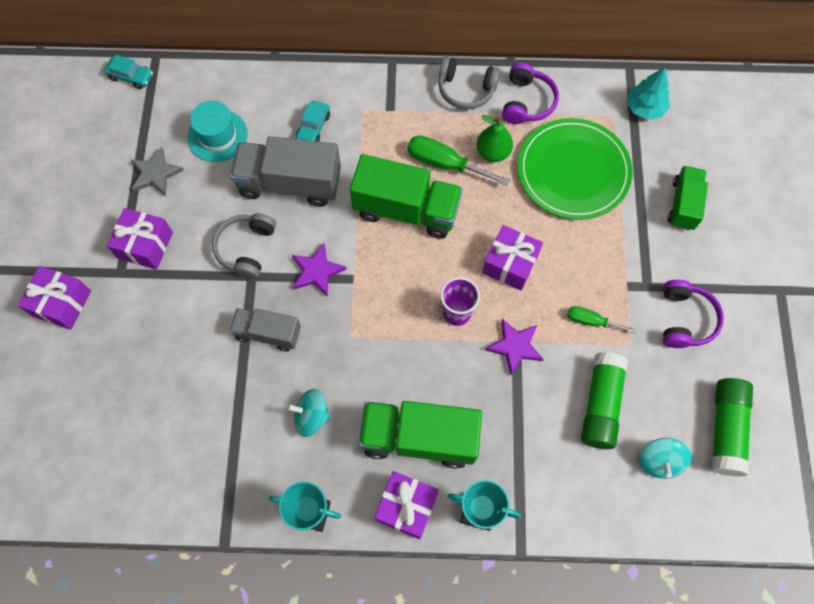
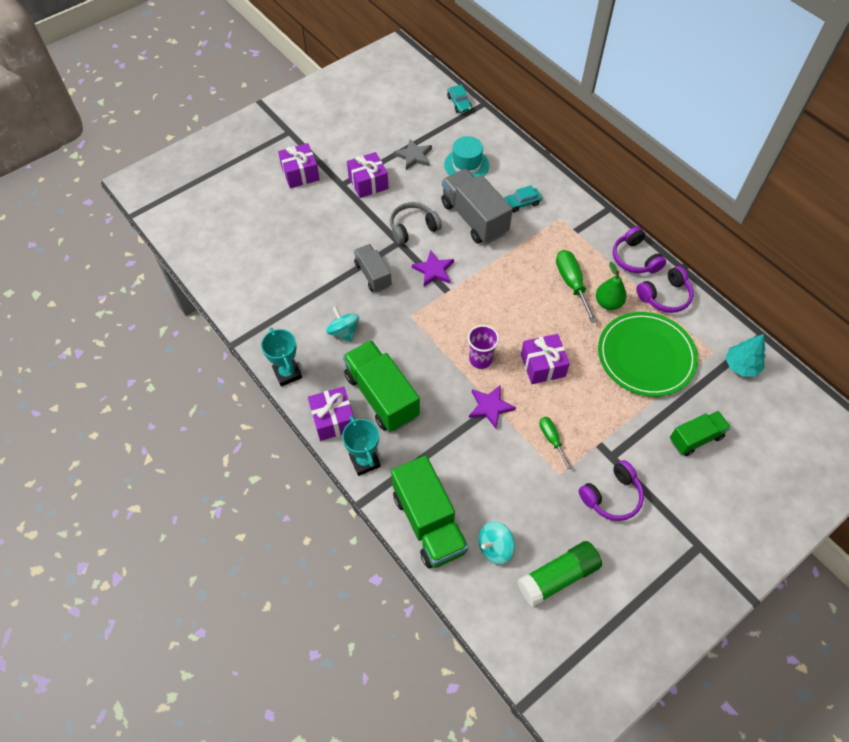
camera: 50 degrees right, 10 degrees down
green truck [350,154,463,238] -> green truck moved to [391,455,468,569]
grey headphones [439,56,501,110] -> purple headphones [613,226,666,273]
green glue stick [581,352,628,449] -> none

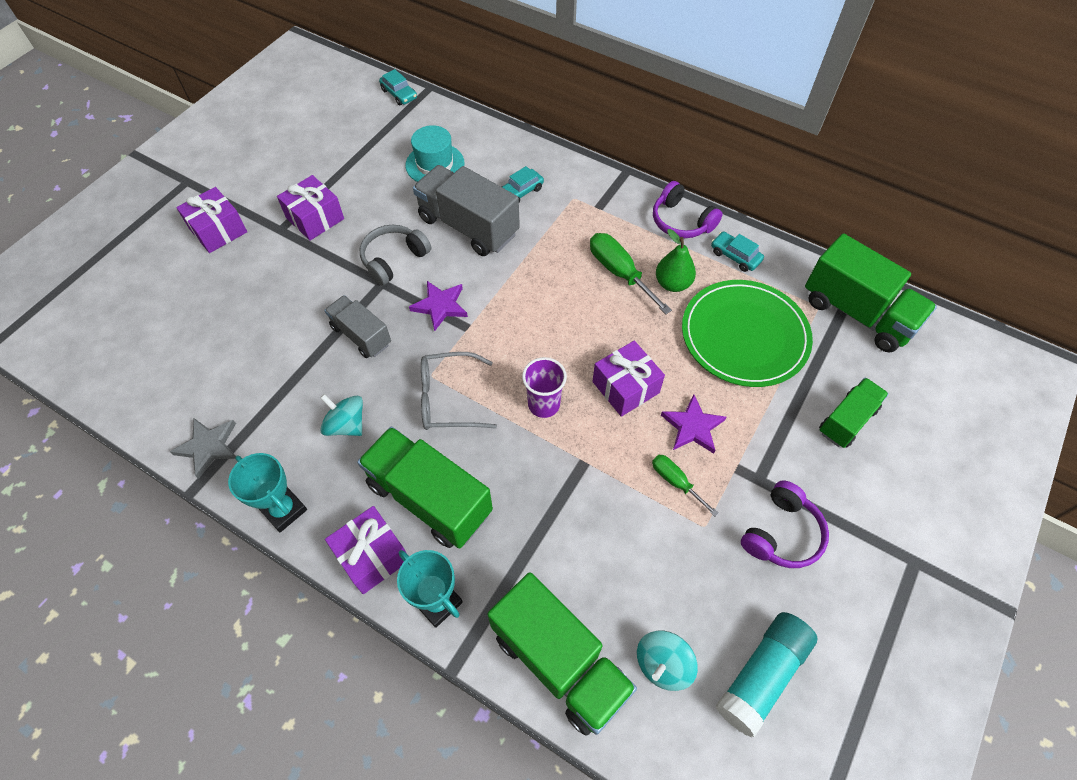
camera: 20 degrees left, 0 degrees up
grey star [394,139,432,170] -> grey star moved to [170,418,236,479]
purple star [469,385,516,429] -> purple star moved to [661,395,726,454]
green glue stick [517,541,602,607] -> turquoise glue stick [716,612,818,738]
purple headphones [636,266,694,313] -> turquoise car [711,232,764,272]
turquoise tree [725,334,766,377] -> green truck [805,233,937,352]
none -> grey glasses [421,352,497,430]

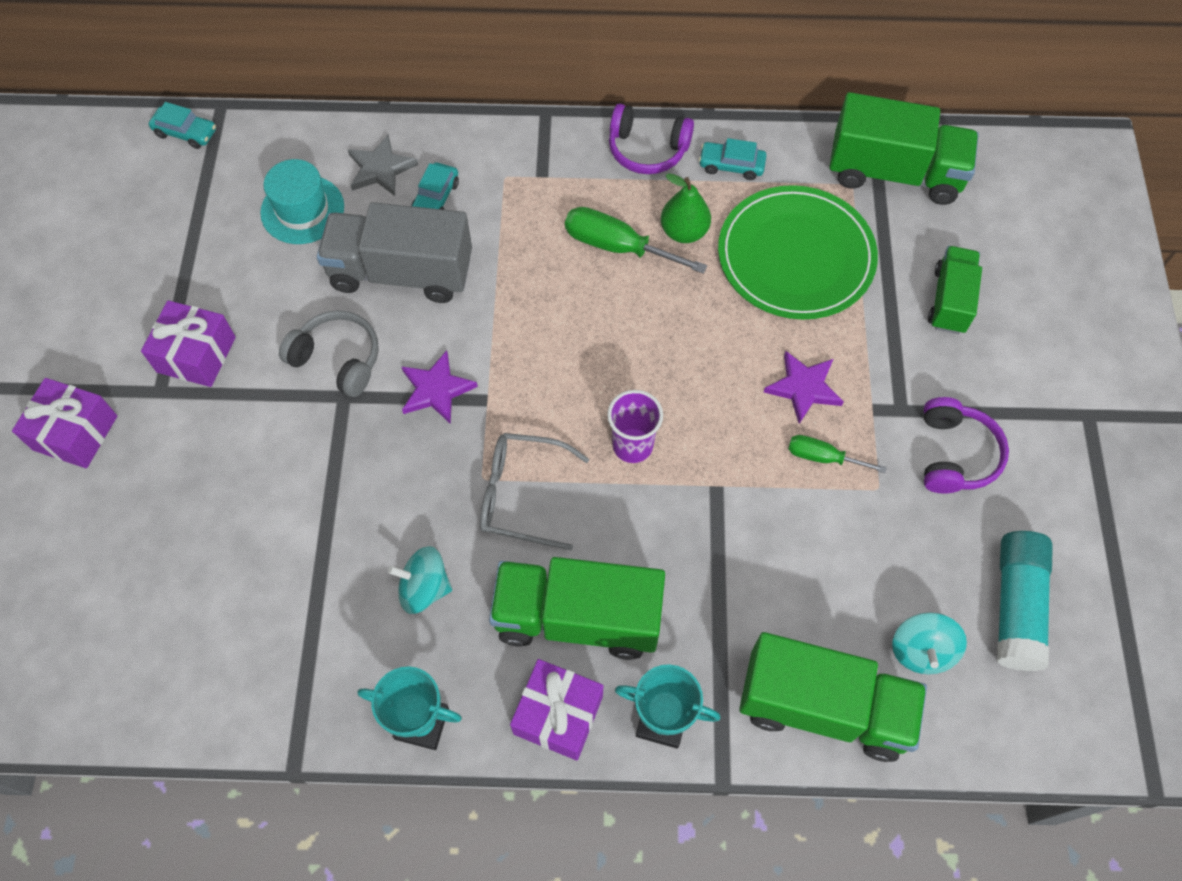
camera: 30 degrees left, 5 degrees up
grey star [170,418,236,479] -> grey star moved to [348,135,418,196]
grey truck [325,295,391,358] -> none
grey headphones [360,225,431,286] -> grey headphones turned 105 degrees clockwise [279,310,379,397]
grey glasses [421,352,497,430] -> grey glasses turned 45 degrees clockwise [480,433,590,550]
purple gift [592,341,665,417] -> none

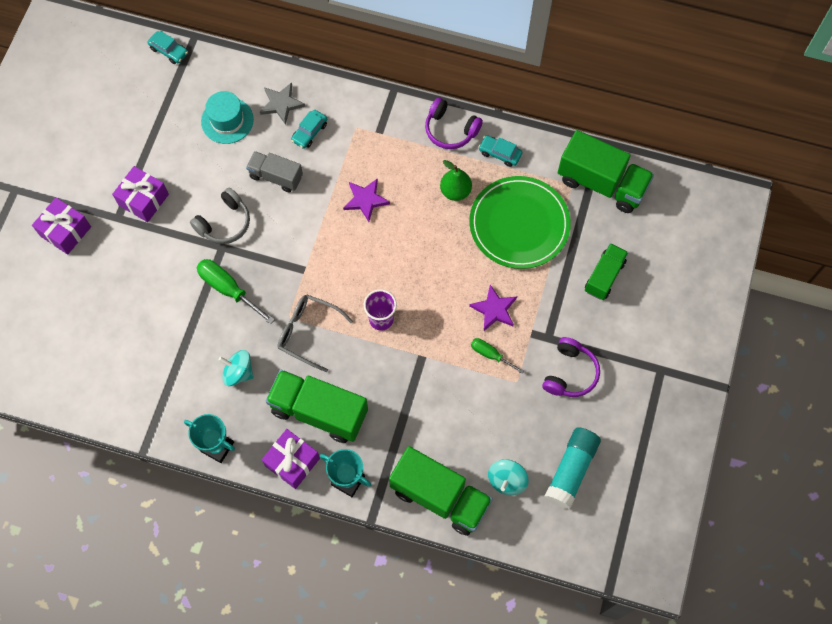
camera: 15 degrees right, 5 degrees up
grey headphones [279,310,379,397] -> grey headphones turned 90 degrees clockwise [190,188,250,244]
grey truck [317,202,472,303] -> grey truck [246,151,303,192], size x0.60
purple star [402,350,478,424] -> purple star moved to [343,178,390,222]
green screwdriver [565,207,707,274] -> green screwdriver moved to [196,259,275,324]

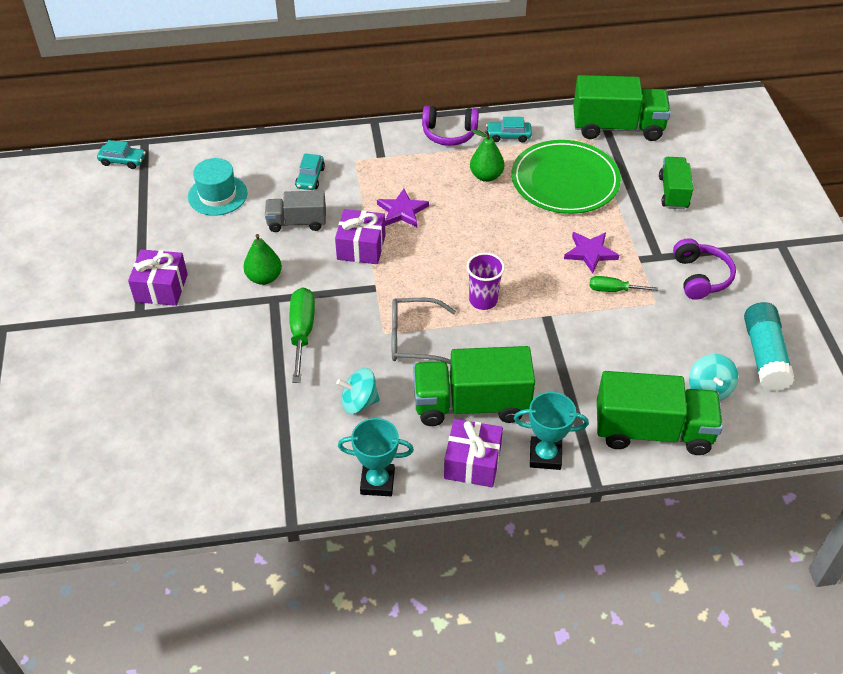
camera: 25 degrees left, 20 degrees down
purple gift [32,198,91,255] -> purple gift moved to [335,209,385,264]
grey headphones [190,188,250,244] -> green pear [243,234,282,285]
green screwdriver [196,259,275,324] -> green screwdriver turned 75 degrees clockwise [289,287,315,383]
grey star [260,83,305,125] -> none

